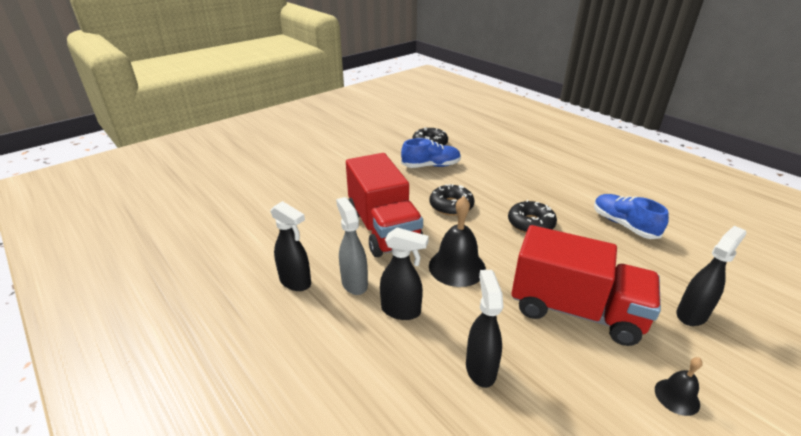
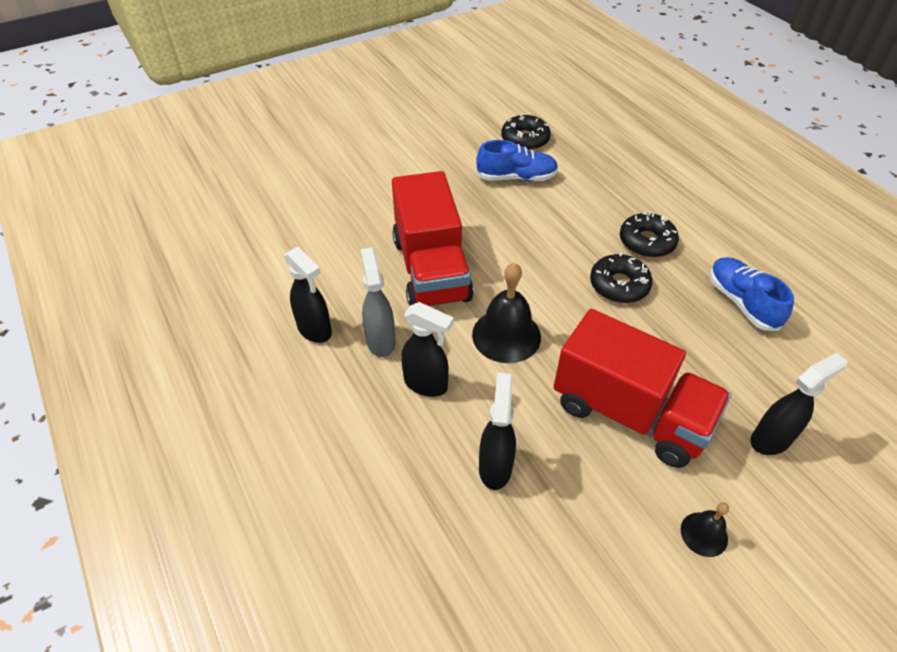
camera: 10 degrees right, 15 degrees up
black donut [430,184,474,216] -> black donut moved to [620,212,679,258]

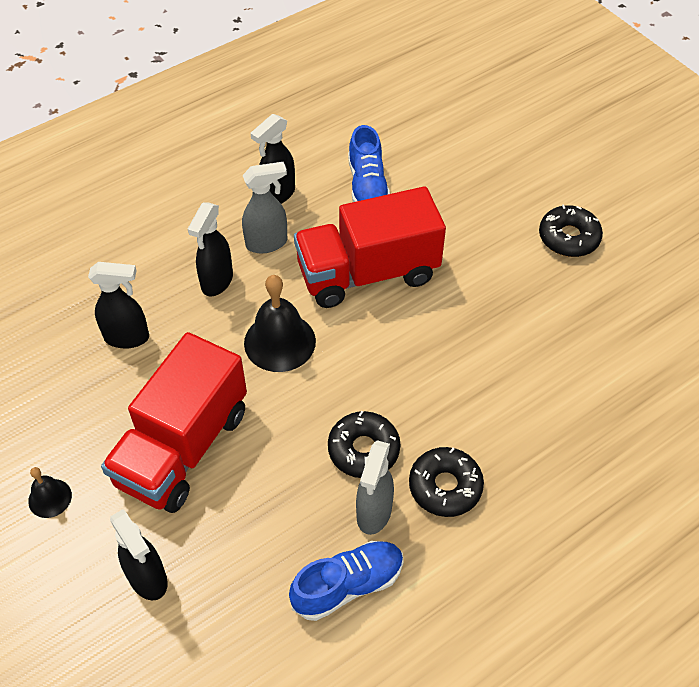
camera: 85 degrees right, 5 degrees up
blue shoe [476,140,558,181] -> blue shoe moved to [348,125,390,202]
black donut [501,113,551,150] -> black donut moved to [539,204,603,257]
none -> grey spray bottle [356,440,394,535]

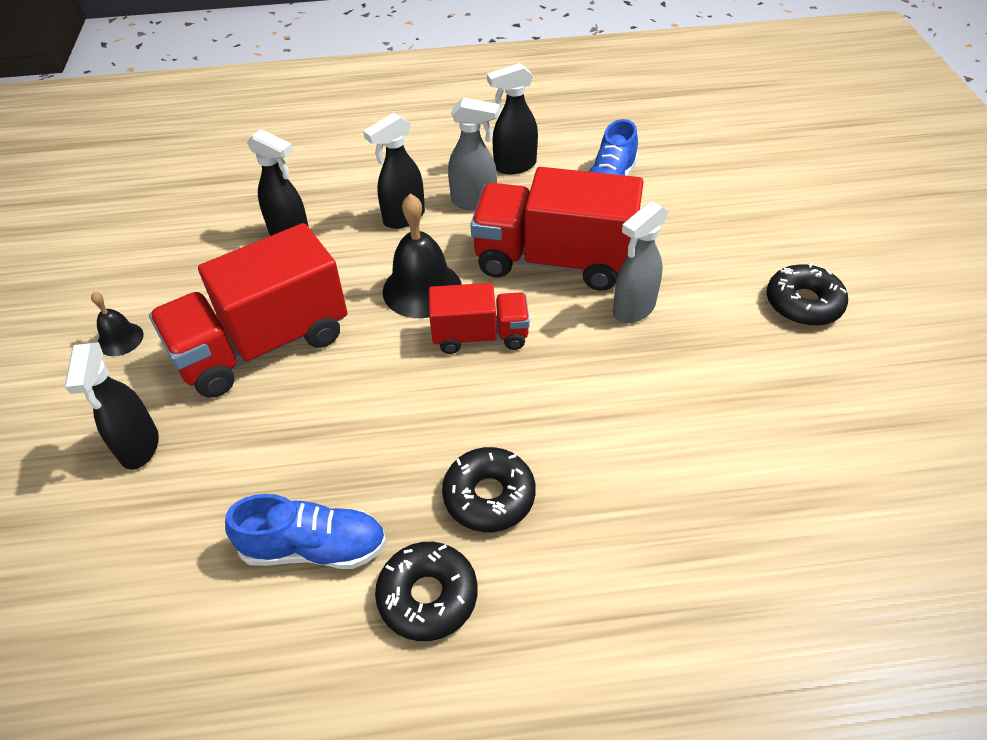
camera: 30 degrees right, 5 degrees down
black donut [328,411,400,478] -> black donut moved to [375,542,477,641]
grey spray bottle [356,440,394,535] -> grey spray bottle moved to [613,201,668,323]
none -> red truck [429,283,530,354]

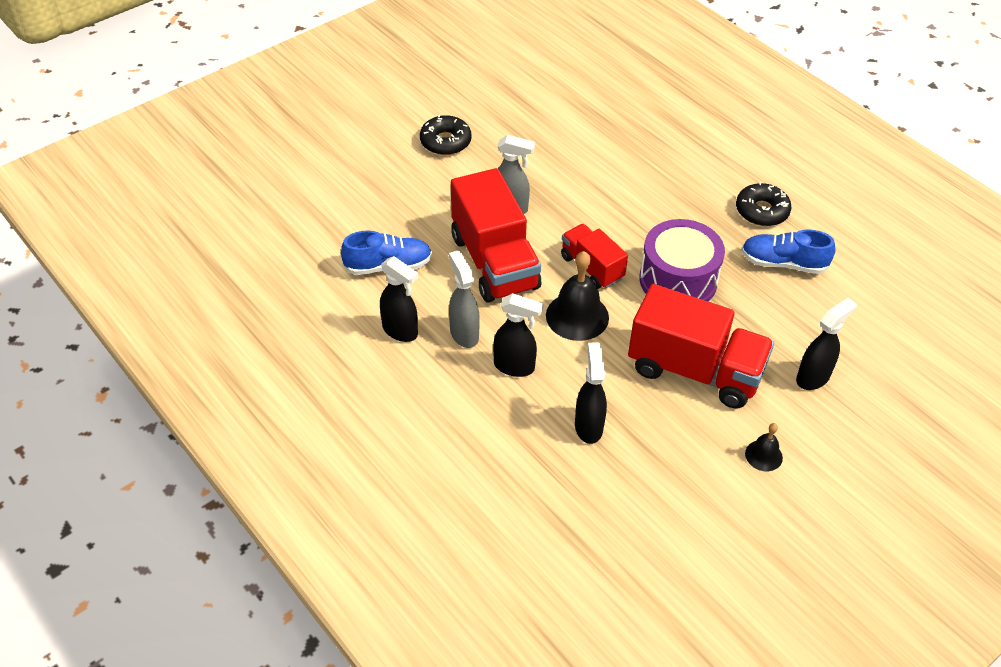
camera: 125 degrees left, 0 degrees up
blue shoe [225,494,387,569] -> blue shoe turned 45 degrees counterclockwise [741,229,836,274]
black donut [442,447,536,532] -> none
none -> purple drum [639,219,725,301]

